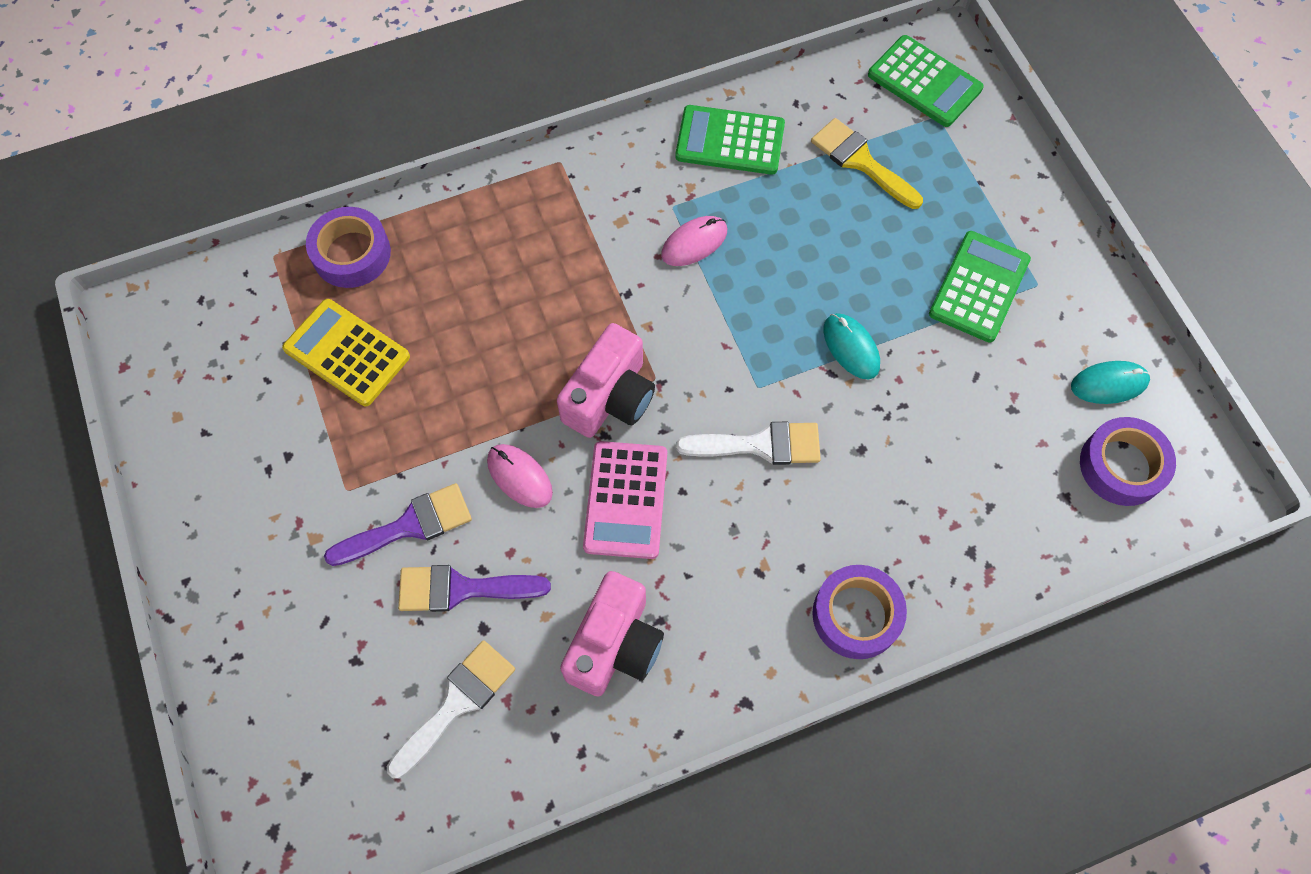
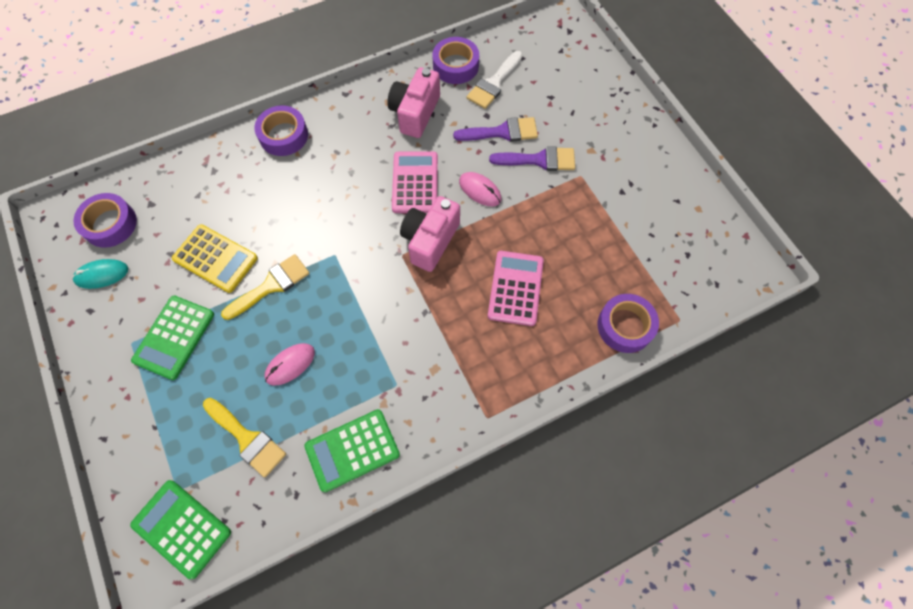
camera: 175 degrees right, 0 degrees up
yellow calculator [282,299,410,406] -> yellow calculator moved to [172,224,258,293]
purple brush [324,483,472,566] -> purple brush turned 150 degrees counterclockwise [489,146,575,171]
pink mouse [661,216,727,266] -> pink mouse moved to [264,343,315,386]
green calculator [675,105,785,175] -> green calculator turned 150 degrees clockwise [304,409,400,492]
white brush [676,422,821,465] -> none
turquoise mouse [823,313,880,380] -> yellow brush [221,254,310,320]
none -> purple tape [432,37,479,84]
none -> pink calculator [488,251,544,326]

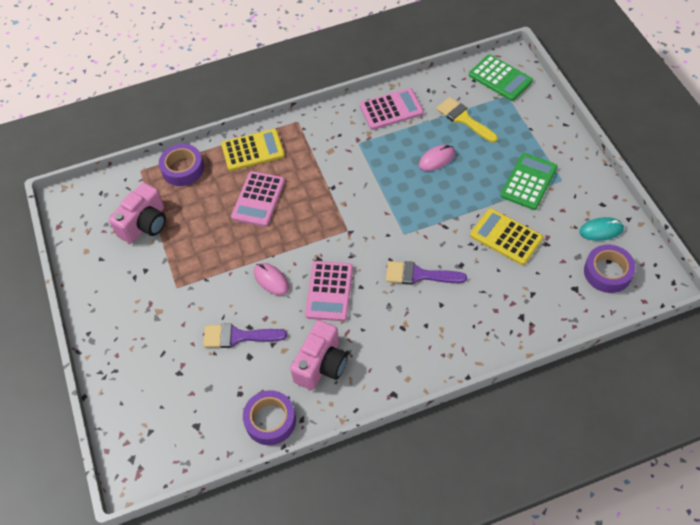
camera: 170 degrees left, 10 degrees down
yellow brush [221,254,310,320] -> none
purple tape [254,105,308,156] -> none
green calculator [304,409,400,492] -> pink calculator [360,88,424,130]
pink camera [400,196,460,272] -> pink camera moved to [109,183,166,244]
white brush [467,51,523,109] -> none
purple brush [489,146,575,171] -> purple brush moved to [386,261,467,285]
none -> yellow calculator [221,129,285,171]

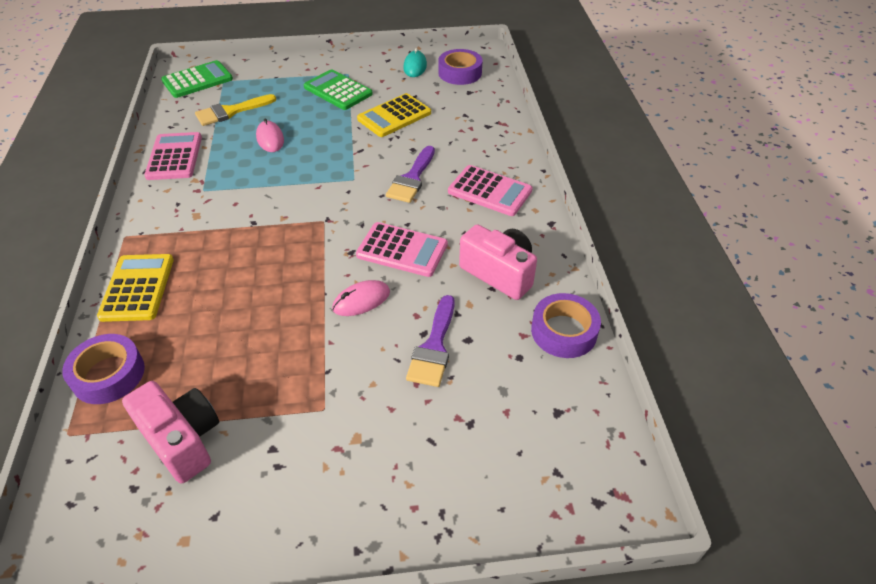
camera: 80 degrees left, 10 degrees down
pink calculator [231,171,285,227] -> pink calculator moved to [448,165,533,216]

